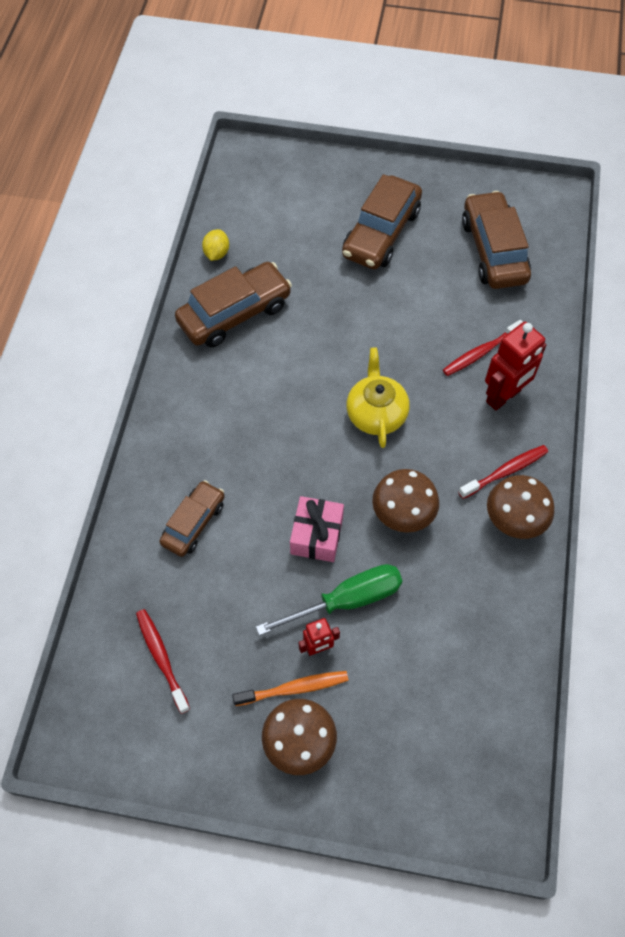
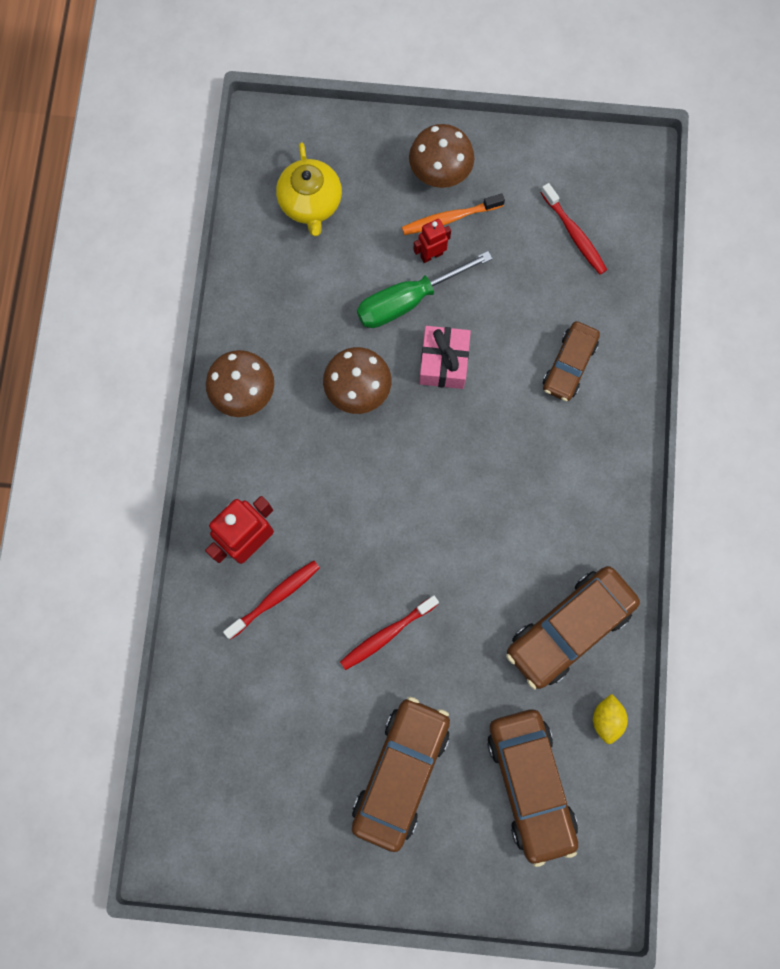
camera: 175 degrees right, 15 degrees up
yellow teapot [346,347,410,448] -> yellow teapot moved to [276,142,342,236]
red toothbrush [458,445,548,499] -> red toothbrush moved to [340,595,439,670]
brown car [462,191,531,289] -> brown car moved to [487,710,578,867]

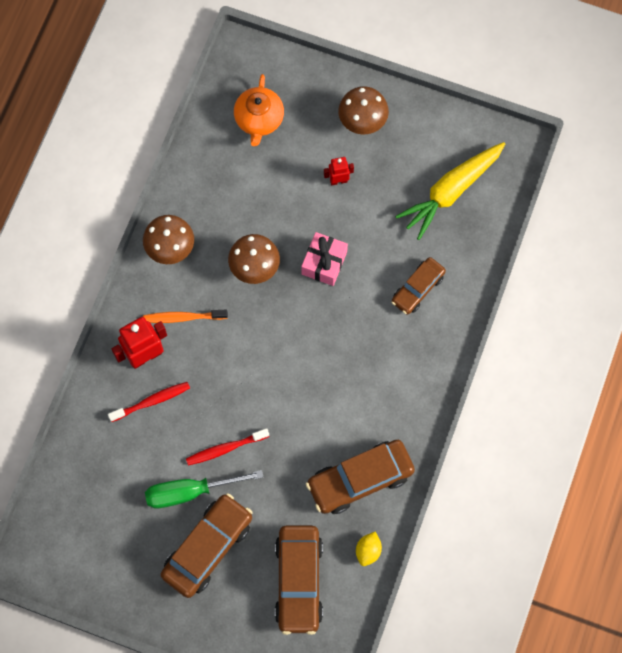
camera: 15 degrees right, 5 degrees down
yellow teapot [276,142,342,236] -> orange teapot [234,74,284,146]
green screwdriver [357,251,493,328] -> green screwdriver moved to [145,470,264,508]
orange toothbrush [402,194,505,235] -> orange toothbrush moved to [143,310,228,323]
red toothbrush [540,183,607,274] -> yellow carrot [395,142,505,240]

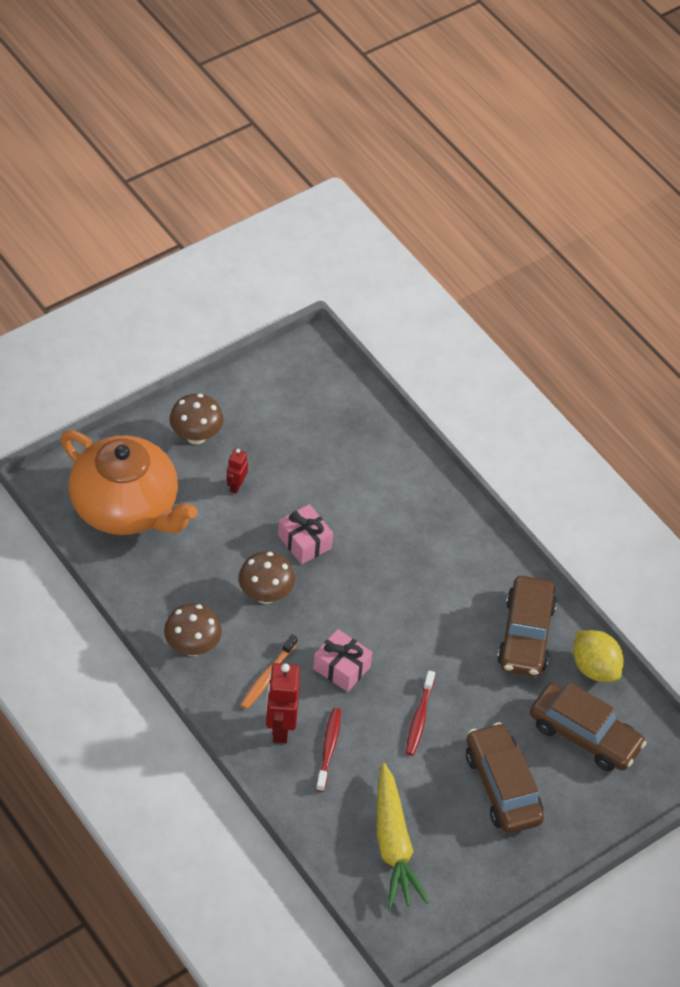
camera: 60 degrees left, 20 degrees down
green screwdriver [145,470,264,508] -> none
orange teapot [234,74,284,146] -> orange teapot [61,430,197,535], size x1.95
yellow lemon [356,532,382,566] -> yellow lemon [573,630,624,682], size x1.72
brown car [391,257,446,315] -> none
yellow carrot [395,142,505,240] -> yellow carrot moved to [377,763,429,909]
none -> pink gift [313,629,372,692]

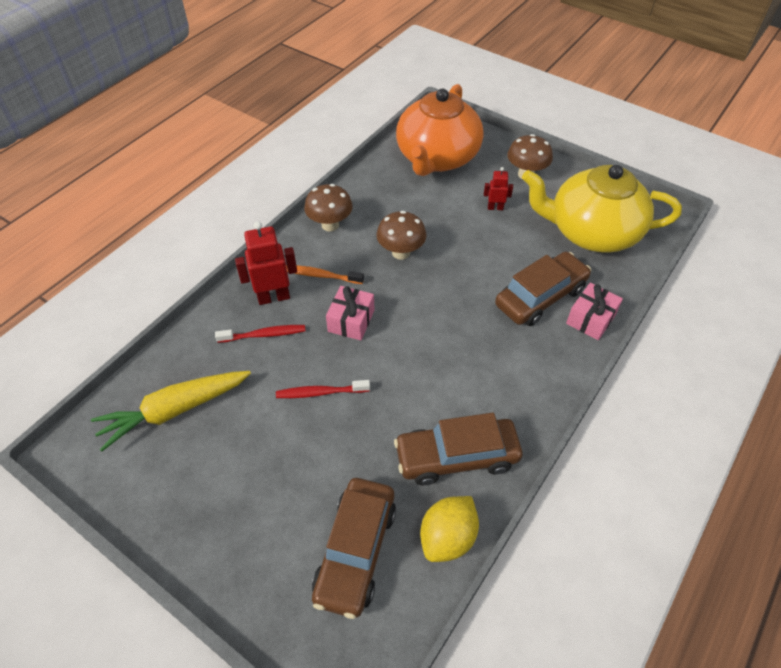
camera: 75 degrees right, 0 degrees up
pink gift [278,504,333,564] -> pink gift moved to [566,283,623,340]
brown car [466,722,544,834] -> brown car moved to [495,252,591,326]
none -> yellow teapot [522,165,682,253]

